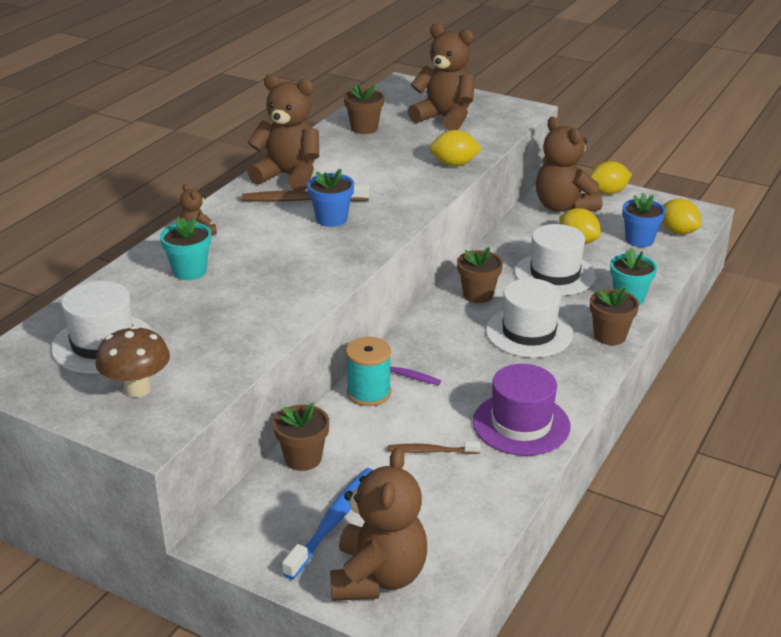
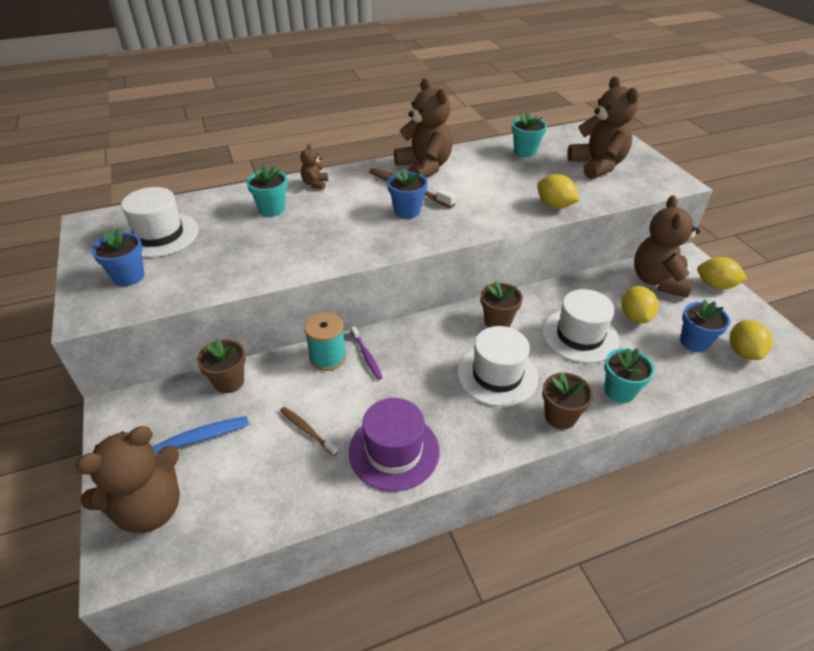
camera: 40 degrees right, 10 degrees up
brown mushroom [95,326,170,398] -> blue flower pot [91,228,145,286]
brown flower pot [344,85,384,134] -> turquoise flower pot [512,112,547,157]

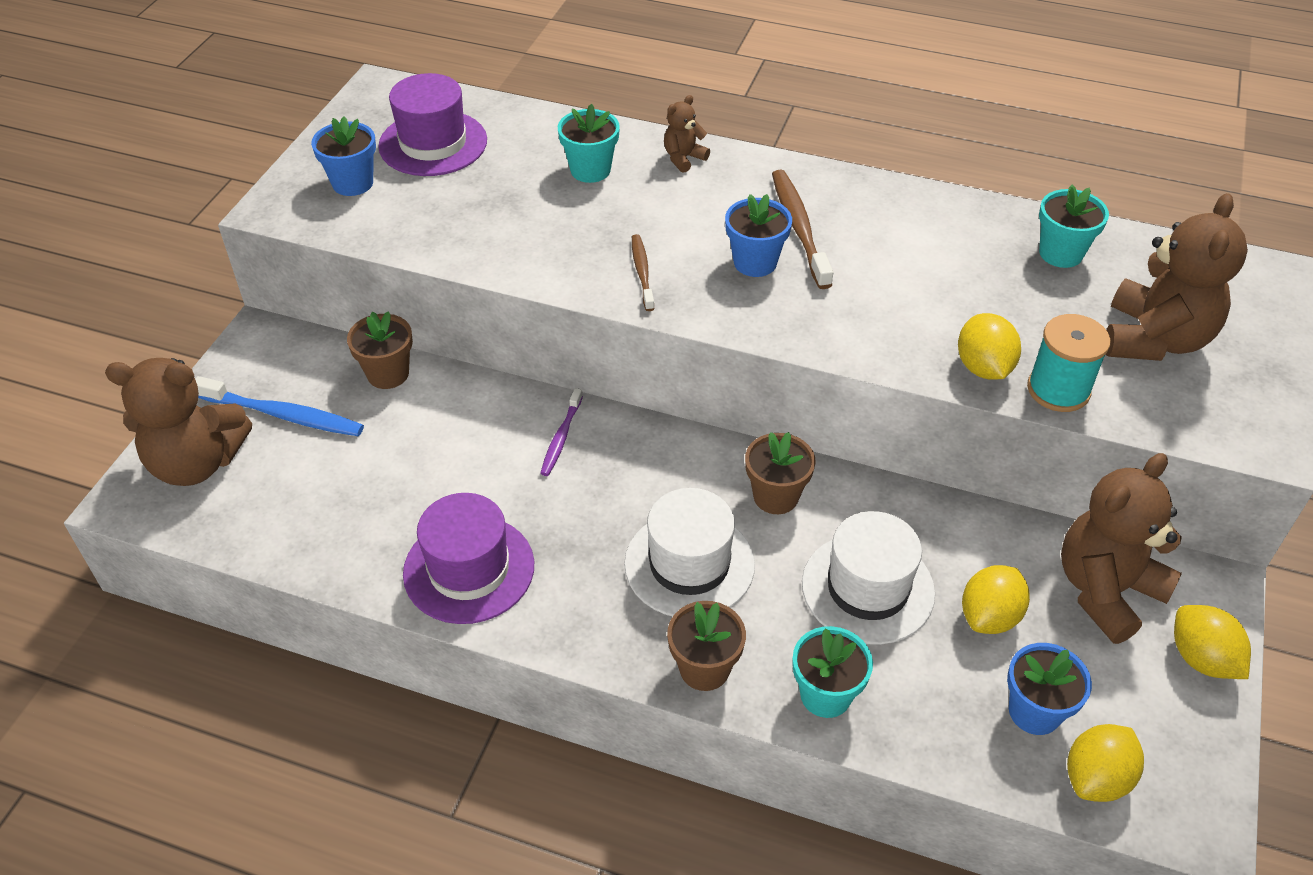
camera: 40 degrees right, 5 degrees up
white hat [121,187,199,258] -> purple hat [378,73,487,176]
brown toothbrush [280,407,338,456] -> brown toothbrush moved to [632,234,654,311]
turquoise spool [304,312,347,371] -> turquoise spool moved to [1027,314,1110,412]
brown teddy bear [394,78,453,178] -> none

